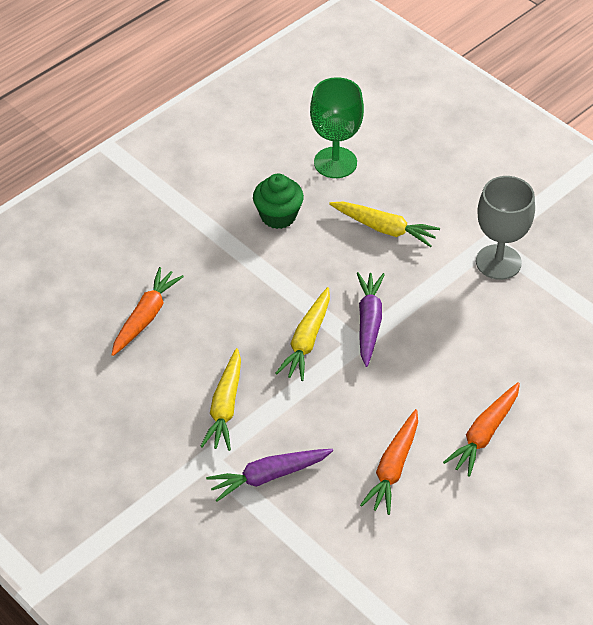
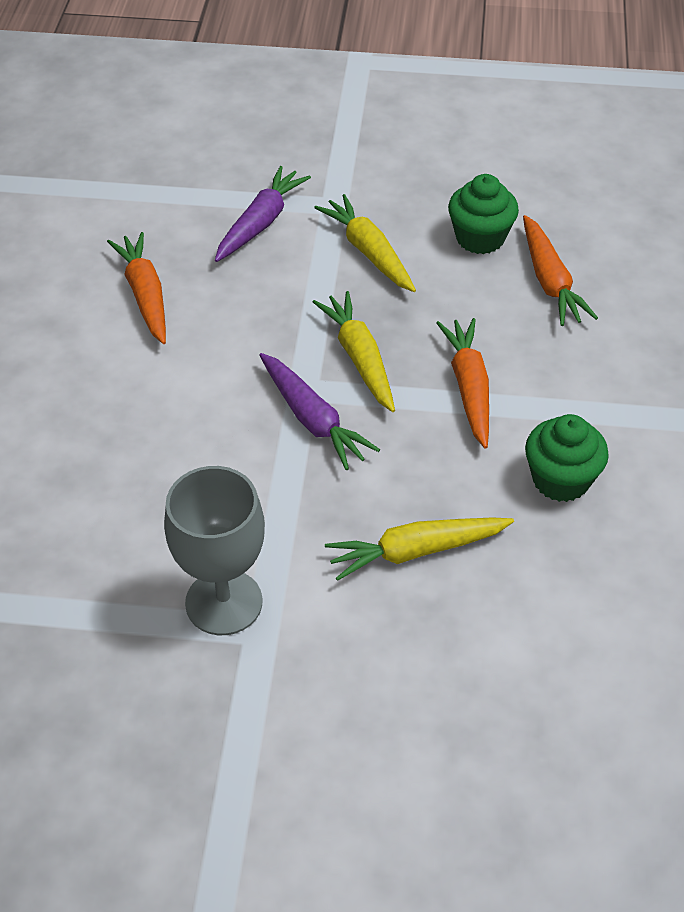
camera: 140 degrees right, 0 degrees up
green goblet [310,77,364,178] -> none
orange carrot [443,382,520,477] -> orange carrot moved to [436,318,489,449]
none -> green cupcake [448,174,519,254]

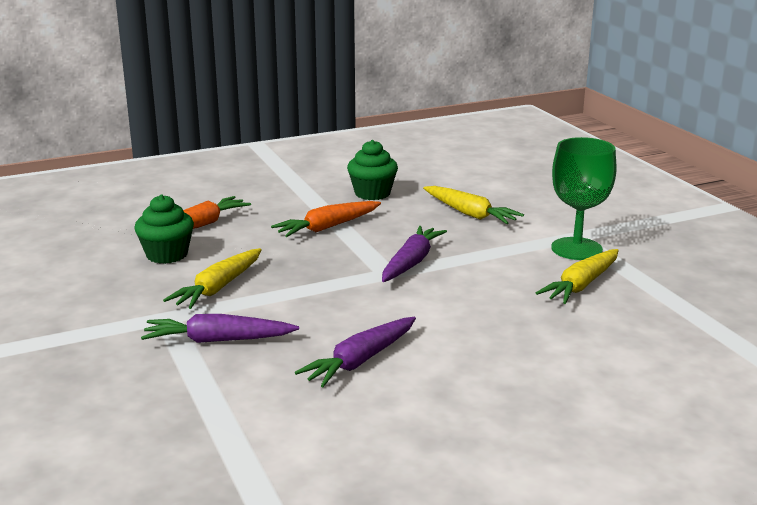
camera: 120 degrees left, 25 degrees down
orange carrot [107,232,166,344] -> purple carrot [295,317,416,387]
grey goblet [164,466,265,635] -> green goblet [551,137,617,260]
yellow carrot [313,291,395,412] -> yellow carrot moved to [536,249,619,304]

